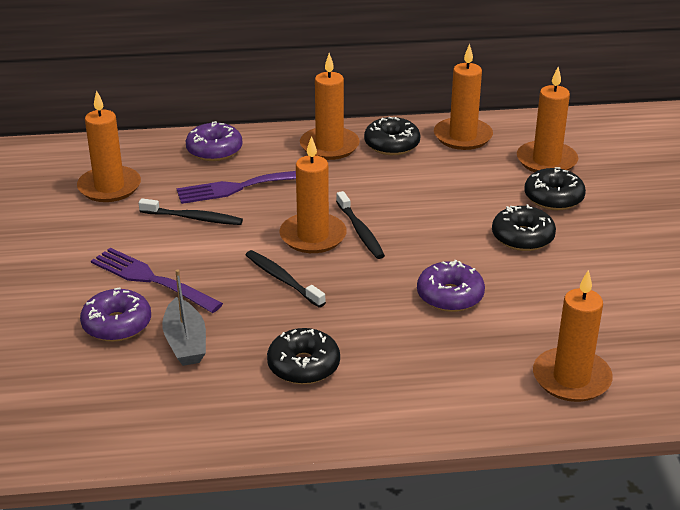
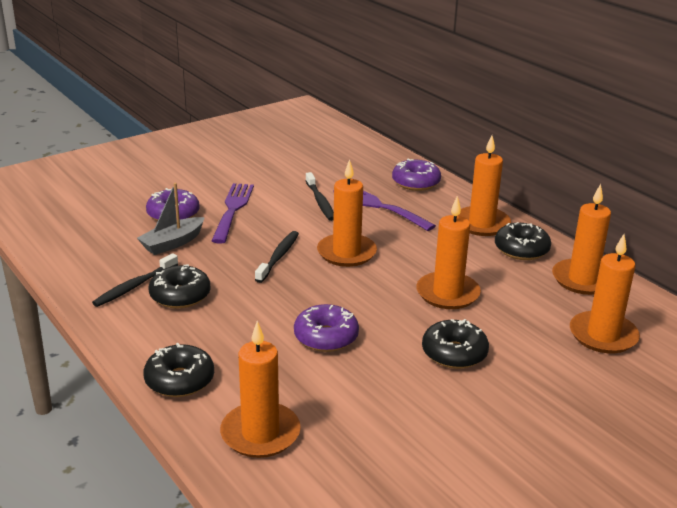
camera: 60 degrees right, 5 degrees down
orange candle [77,90,141,202] -> orange candle moved to [416,196,481,309]
black toothbrush [336,191,385,259] -> black toothbrush moved to [92,253,178,307]
black donut [524,167,586,210] -> black donut moved to [143,343,214,397]

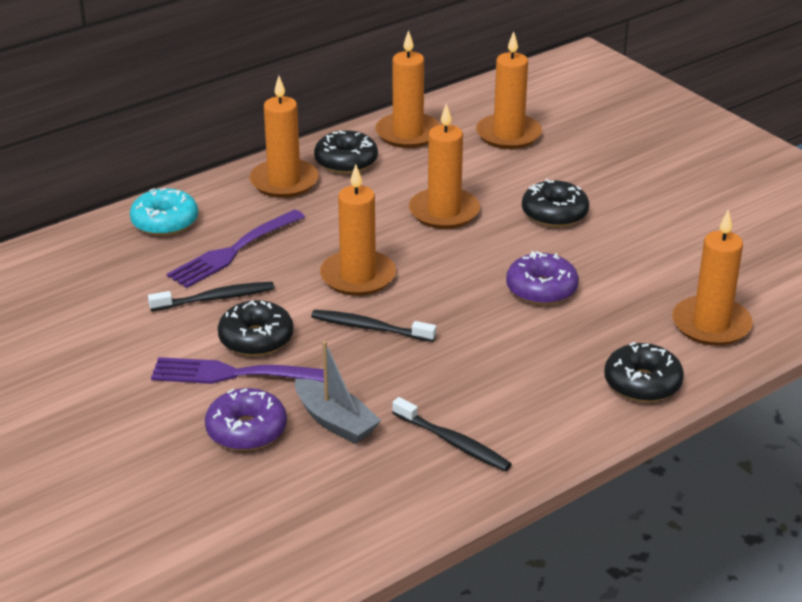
camera: 90 degrees left, 5 degrees up
black donut [149,265,211,309] -> black donut moved to [217,300,294,356]
purple donut [392,159,441,191] -> turquoise donut [130,188,198,236]

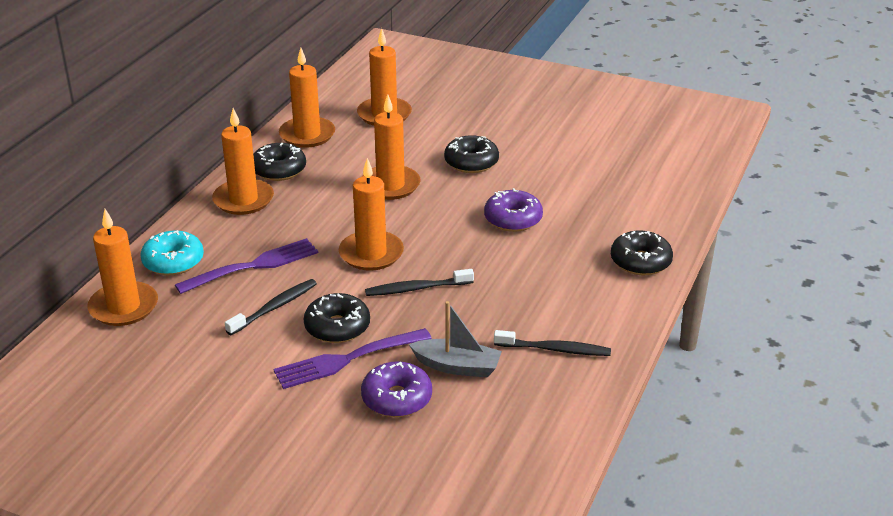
camera: 30 degrees left, 0 degrees up
purple fork [167,209,305,288] -> purple fork turned 135 degrees counterclockwise [175,238,318,294]
orange candle [672,209,753,346] -> orange candle moved to [87,209,158,326]

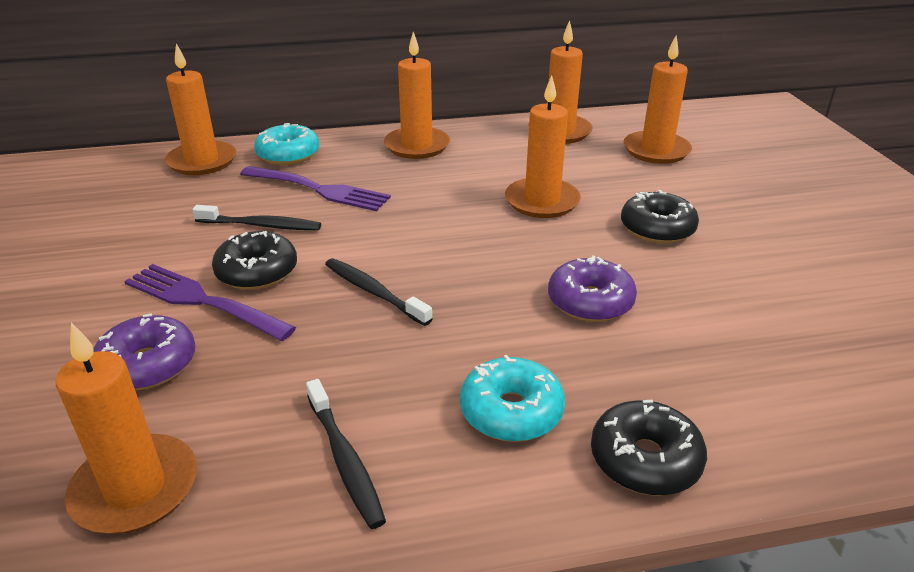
camera: 55 degrees right, 0 degrees up
black donut [253,143,306,181] -> none
orange candle [339,158,404,271] -> orange candle moved to [56,322,197,534]
grey boat [409,301,502,378] -> none
none -> turquoise donut [460,355,565,442]

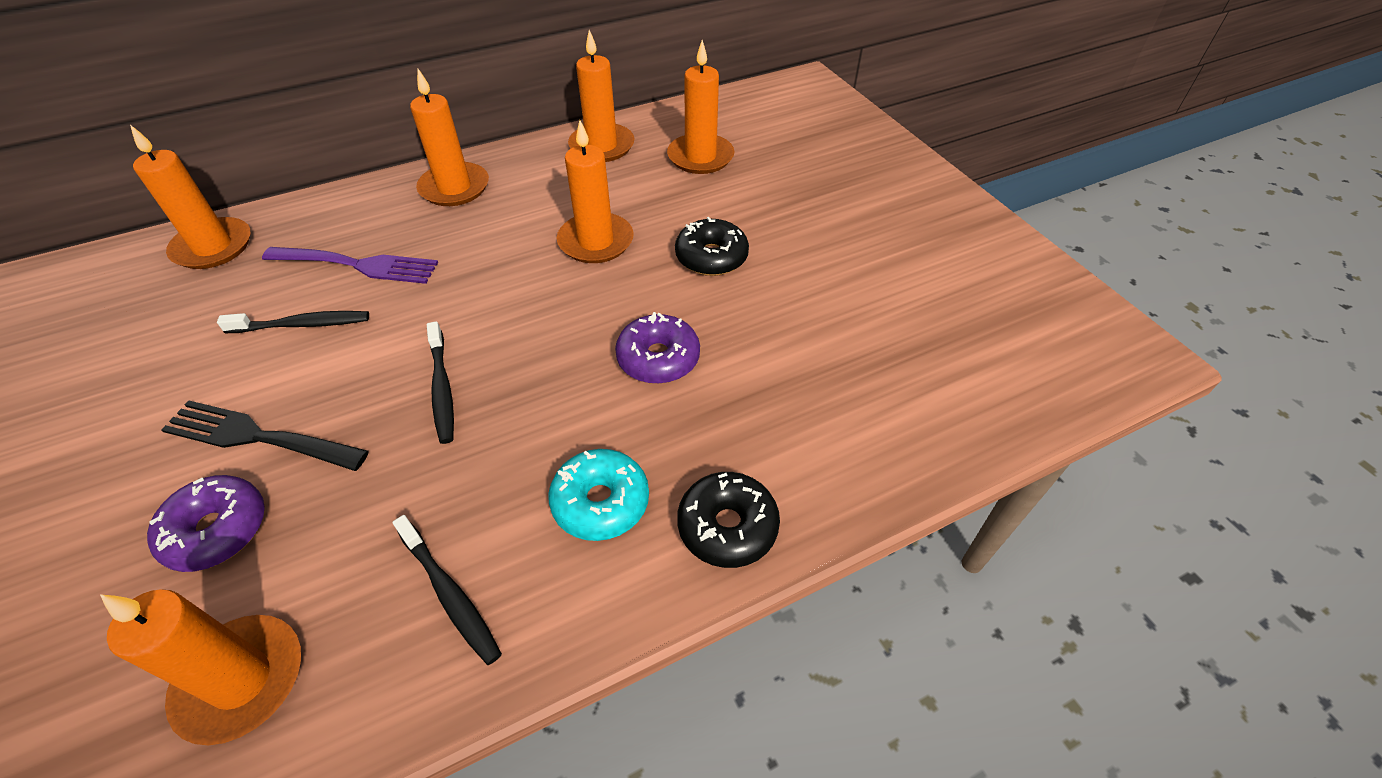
camera: 15 degrees left, 15 degrees up
purple fork [124,264,296,341] -> black fork [161,400,369,471]
black donut [212,231,297,290] -> none
turquoise donut [254,123,320,165] -> none
black toothbrush [325,258,433,326] -> black toothbrush turned 135 degrees counterclockwise [427,321,454,444]

